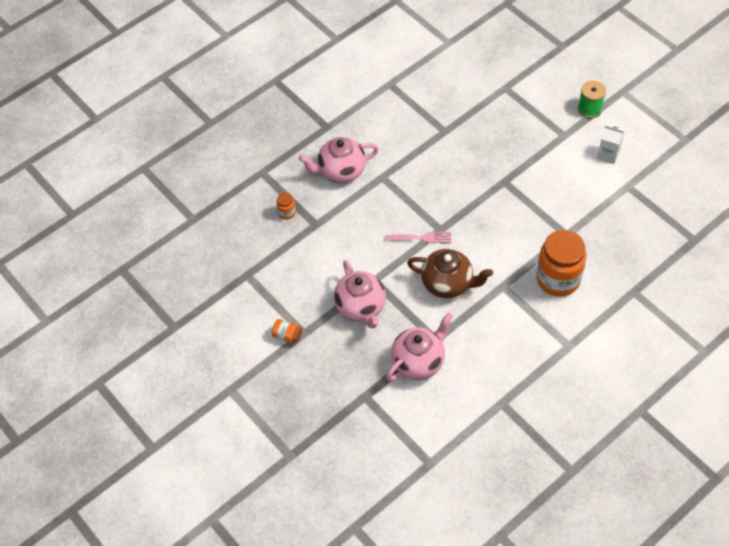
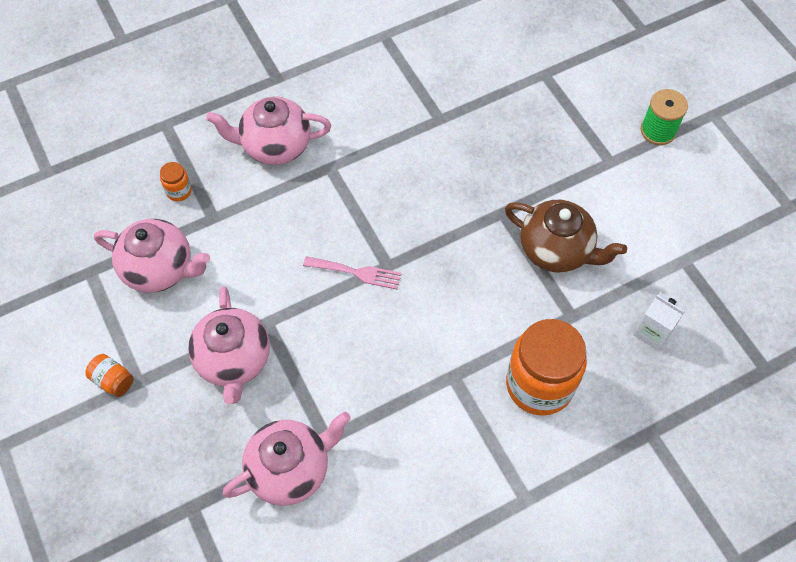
camera: 10 degrees right, 5 degrees up
brown teapot [407,249,493,298] -> brown teapot moved to [505,200,627,273]
white carton [597,125,625,164] -> white carton moved to [634,292,687,351]
none -> pink teapot [94,219,210,293]

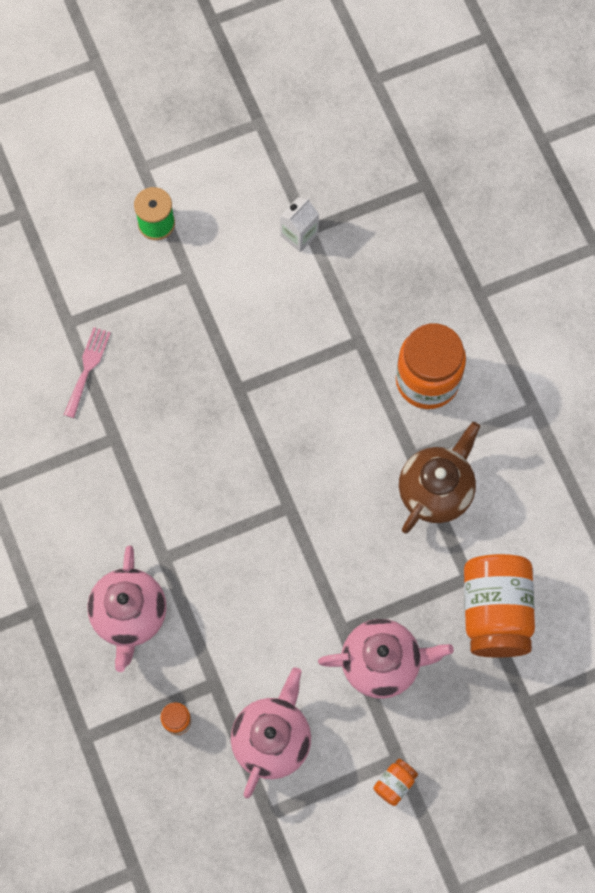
camera: 85 degrees left, 10 degrees up
pink teapot [223,411,351,506] -> orange jar [464,554,535,658]
pink fork [303,256,402,290] -> pink fork moved to [64,327,111,418]
brown teapot [505,200,627,273] -> brown teapot moved to [399,422,480,533]
white carton [634,292,687,351] -> white carton moved to [280,197,319,252]

